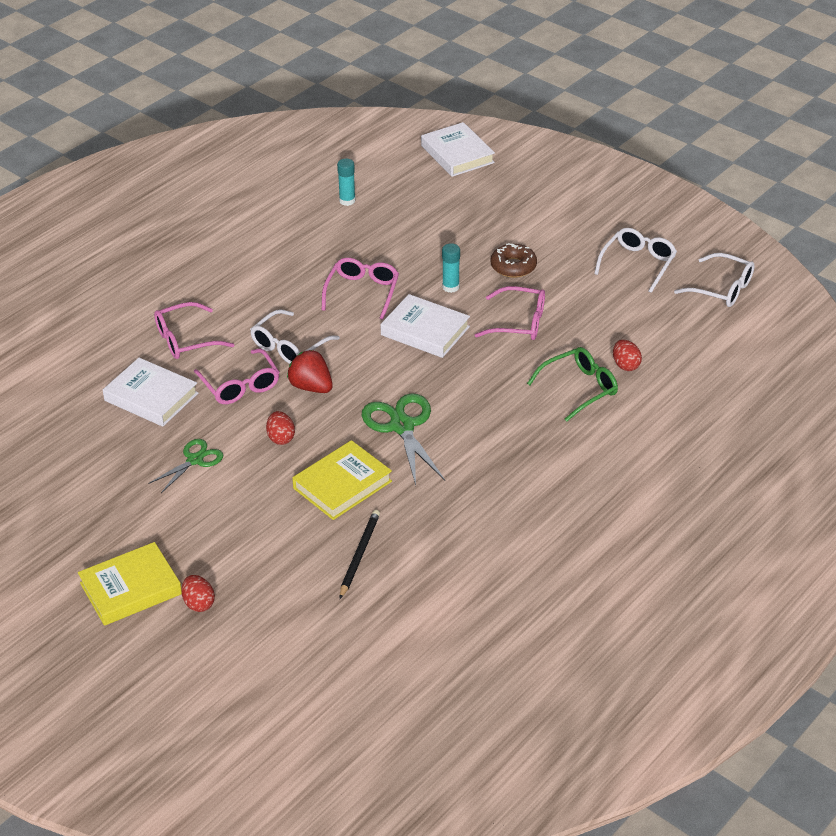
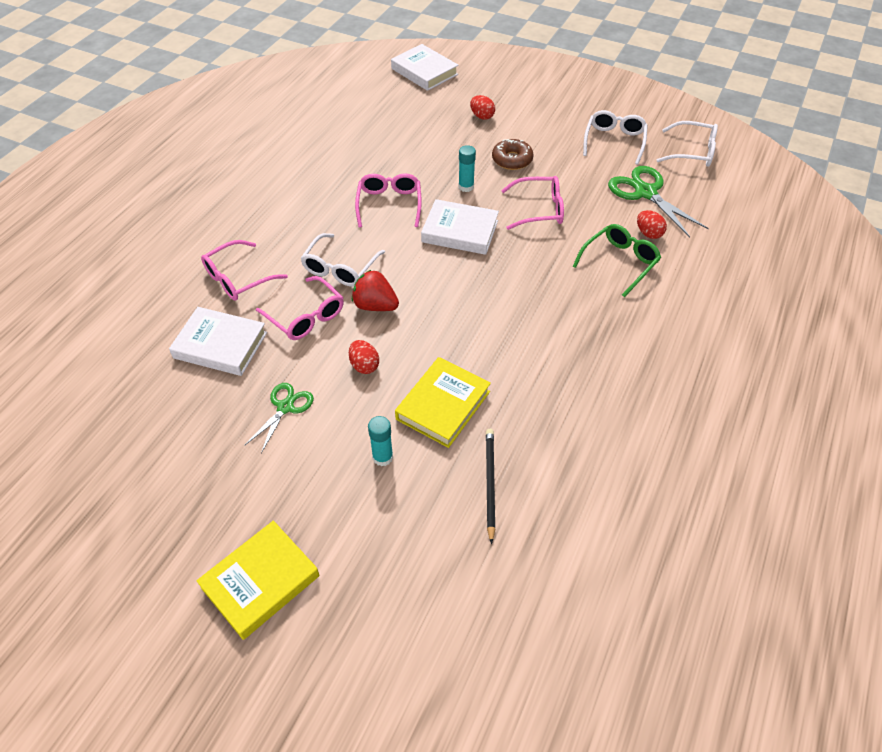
camera: 15 degrees left, 10 degrees up
red egg [181,575,215,612] -> red egg moved to [470,95,495,120]
turquoise glue stick [337,159,356,206] -> turquoise glue stick moved to [368,416,393,466]
green scissors [362,393,445,485] -> green scissors moved to [608,166,709,238]

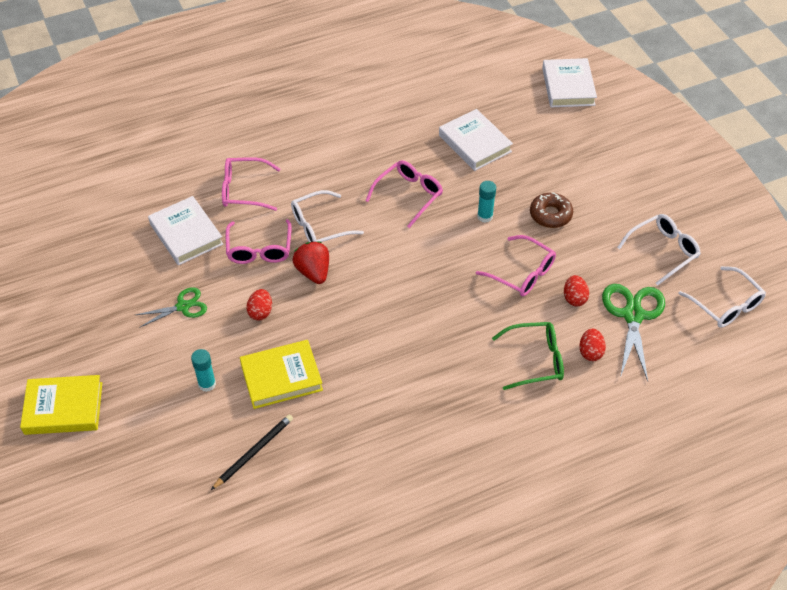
camera: 40 degrees right, 0 degrees up
white book [421,199,499,255] -> white book moved to [439,109,513,171]
red egg [470,95,495,120] -> red egg moved to [564,275,589,306]

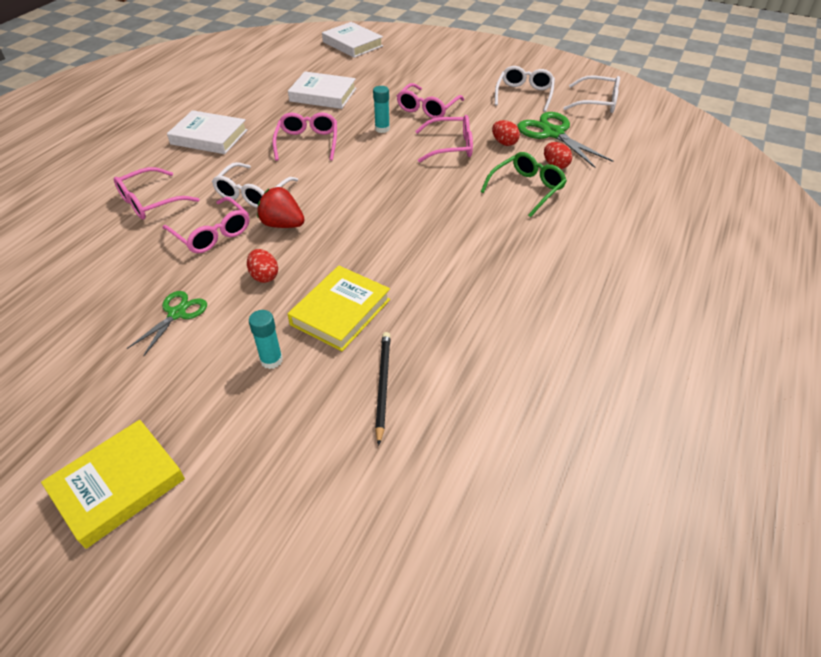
camera: 40 degrees left, 5 degrees down
white book [148,196,223,265] -> white book moved to [167,110,248,154]
brown donut [530,193,573,228] -> pink glasses [397,83,464,118]

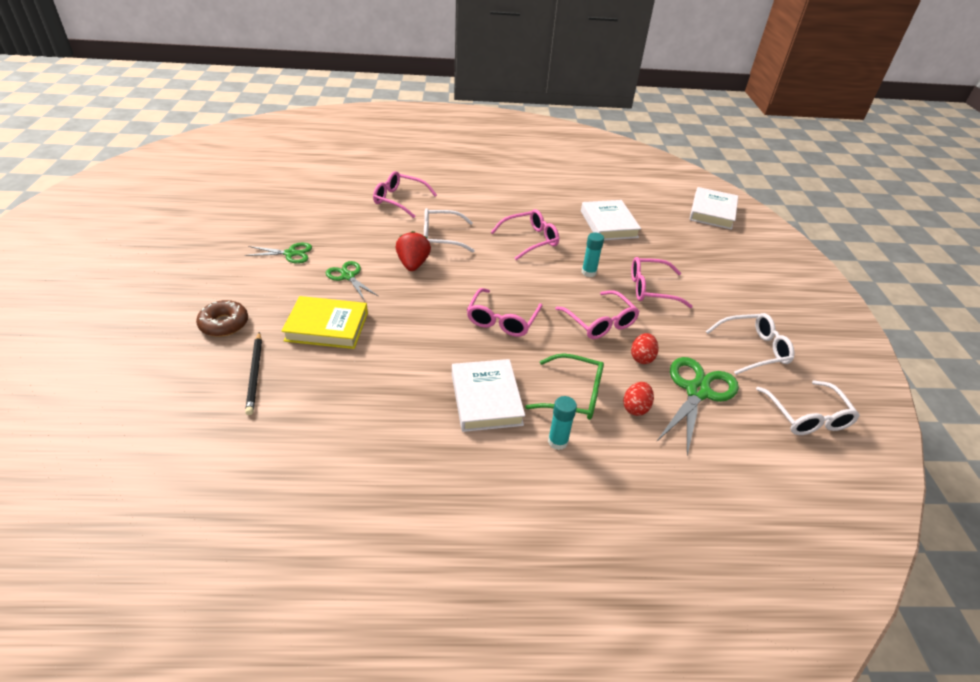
camera: 60 degrees right, 5 degrees down
yellow book [41,420,185,549] -> none
pink glasses [163,197,249,253] -> pink glasses moved to [467,288,542,337]
white book [167,110,248,154] -> white book moved to [452,359,525,432]
red egg [247,249,278,283] -> green scissors [326,261,378,301]
turquoise glue stick [249,310,283,369] -> turquoise glue stick moved to [548,396,577,450]
black pencil [375,332,391,446] -> black pencil turned 105 degrees clockwise [245,332,262,415]
none -> brown donut [196,300,248,337]

